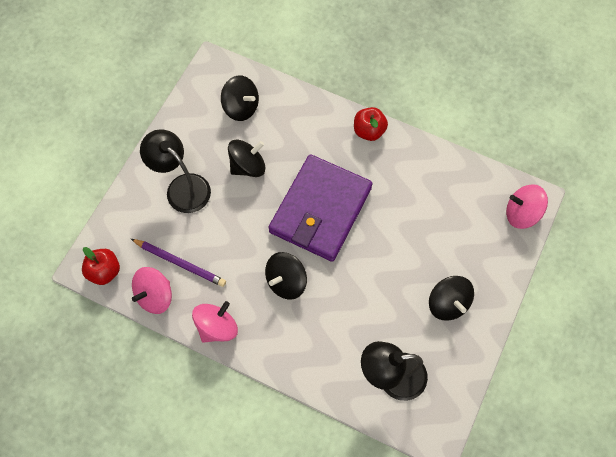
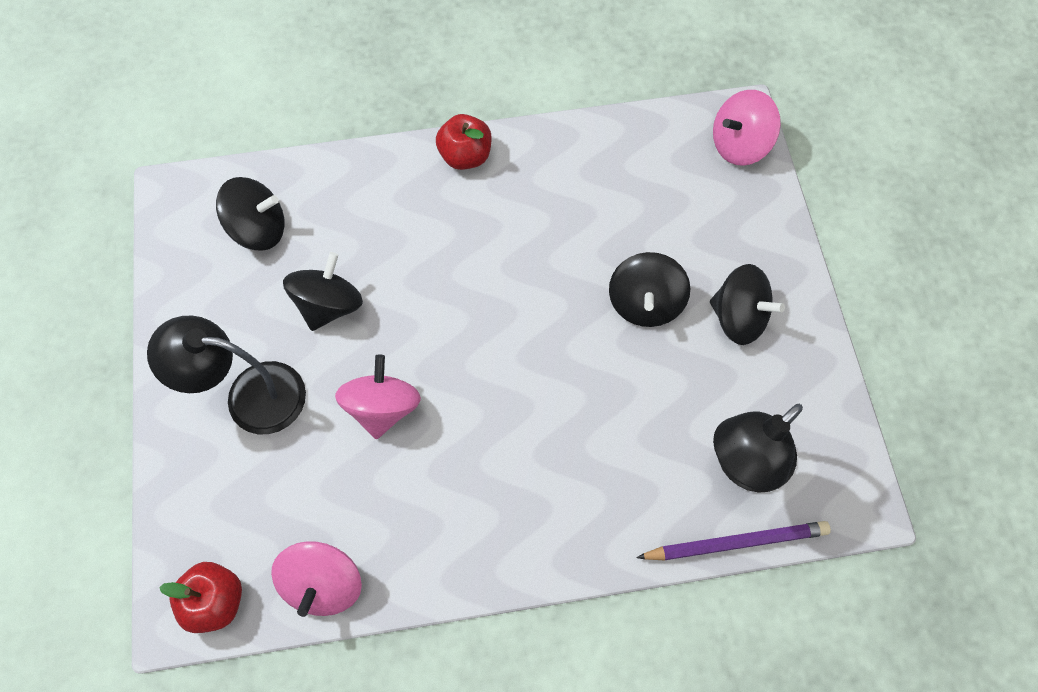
camera: 35 degrees left, 0 degrees up
purple pencil [131,239,226,287] -> purple pencil moved to [636,521,831,560]
pink spinning top [192,301,238,343] -> pink spinning top moved to [335,354,421,439]
black spinning top [265,252,307,300] -> black spinning top moved to [609,252,690,327]
purple wallet [268,154,372,262] -> none

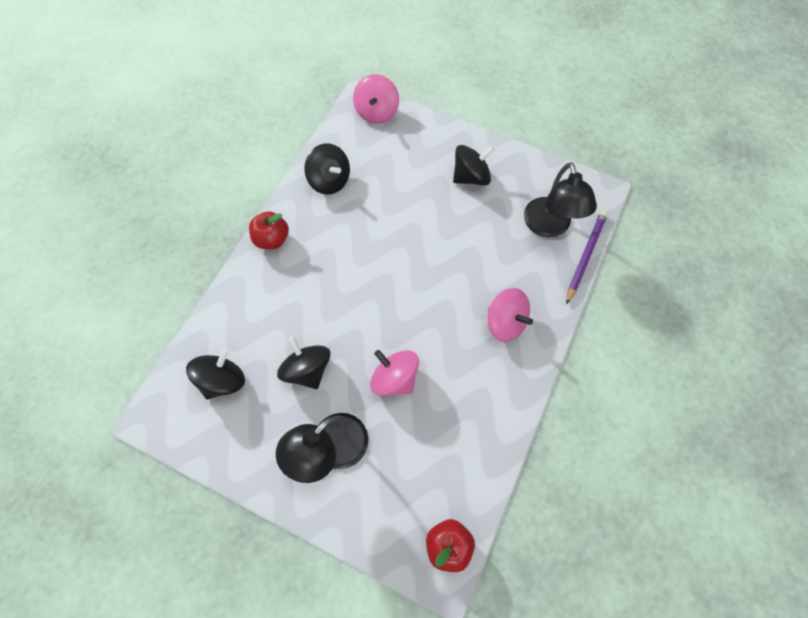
camera: 55 degrees left, 0 degrees up
pink spinning top [271,541,362,617] -> pink spinning top moved to [488,288,533,342]
black spinning top [609,252,690,327] -> black spinning top moved to [304,144,350,195]

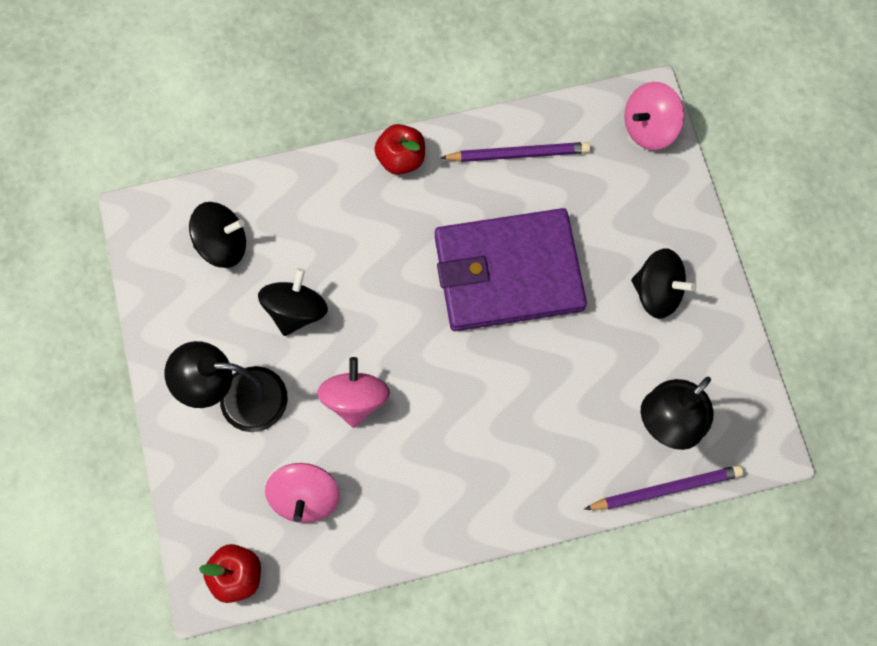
camera: 50 degrees right, 5 degrees up
black spinning top [304,144,350,195] -> purple pencil [440,142,590,162]
pink spinning top [488,288,533,342] -> pink spinning top moved to [265,463,340,523]
none -> purple wallet [435,208,587,331]

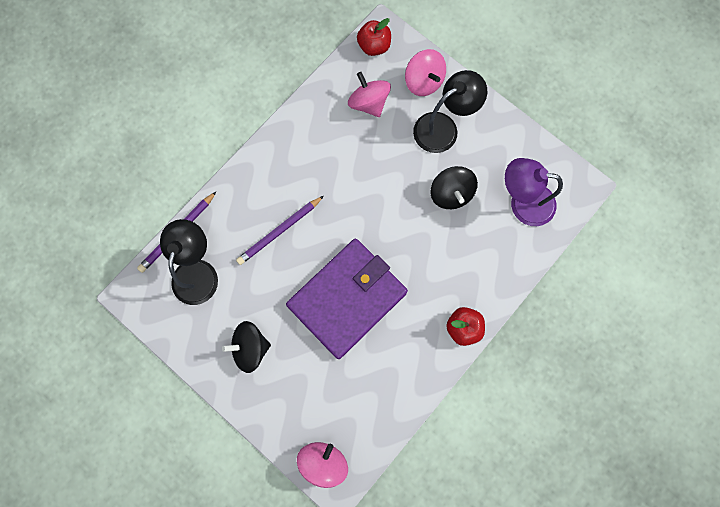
camera: 145 degrees right, 5 degrees up
black spinning top [189,202,246,268] -> purple lamp [505,158,563,226]
pink spinning top [317,357,390,428] -> pink spinning top moved to [405,49,446,96]
purple pencil [440,142,590,162] -> purple pencil moved to [236,196,324,265]

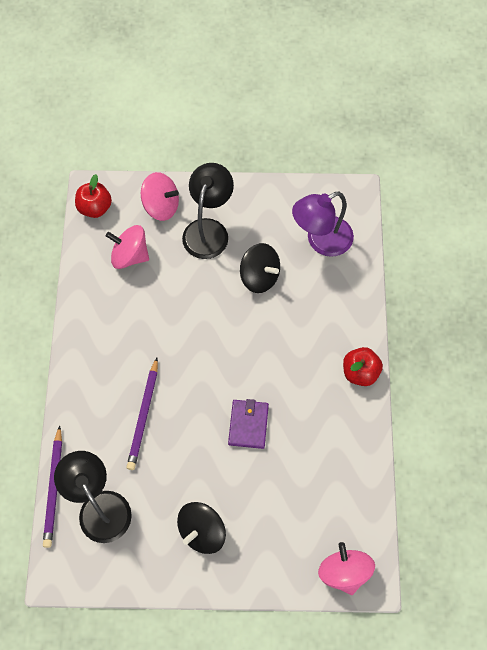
camera: 40 degrees left, 10 degrees down
purple wallet [286,239,408,359] -> purple wallet [228,399,269,449], size x0.45

